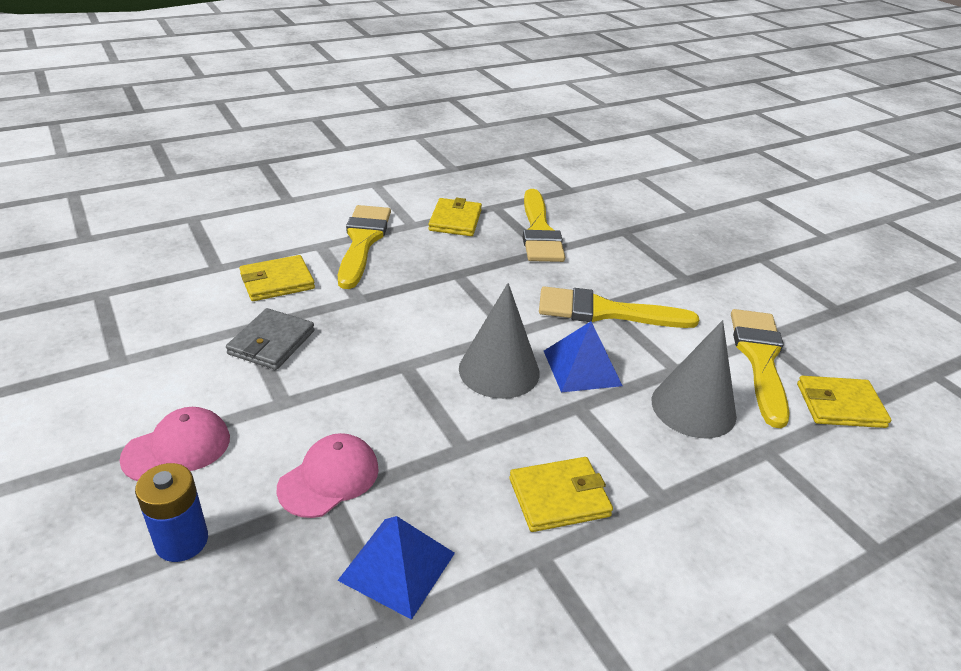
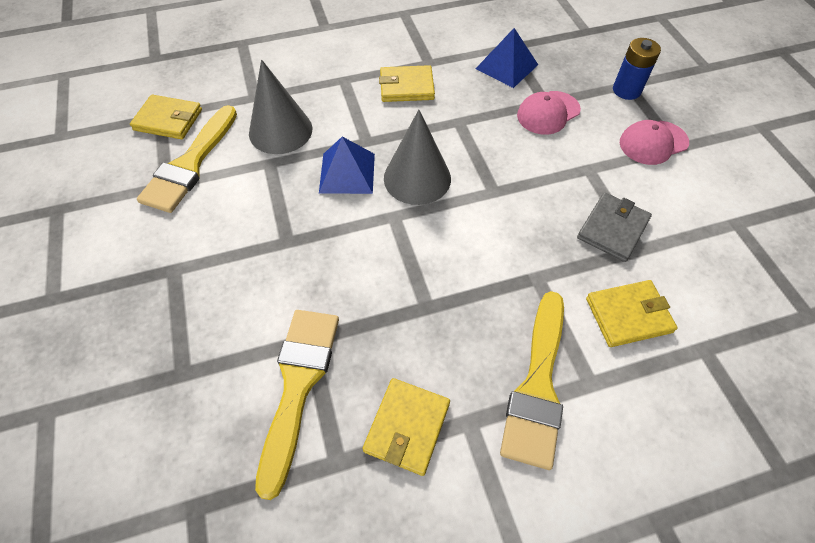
camera: 165 degrees left, 20 degrees up
yellow brush [539,286,699,328] -> none

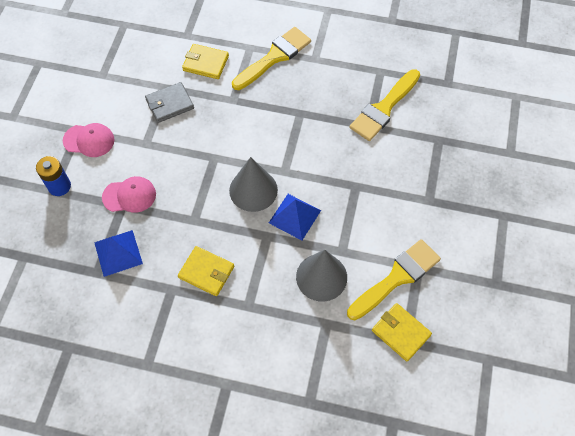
camera: 150 degrees left, 5 degrees up
yellow wallet [363,378,450,476] -> none

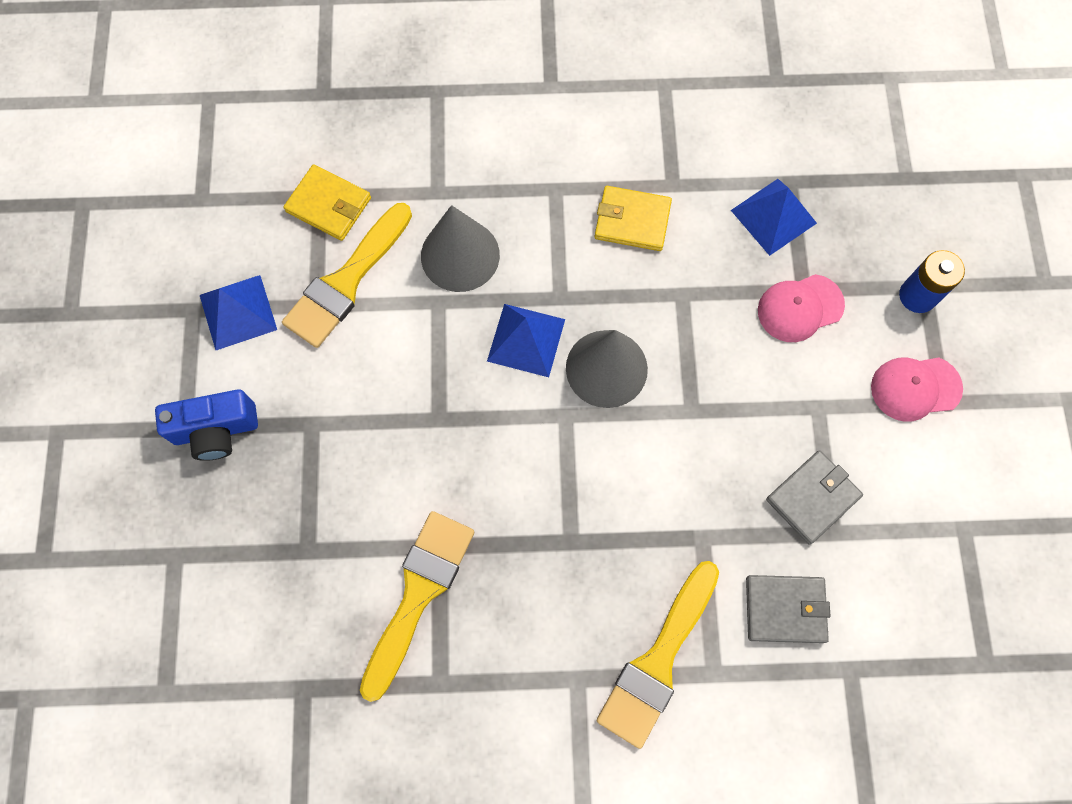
camera: 165 degrees right, 10 degrees up
yellow wallet [182,44,229,79] -> grey wallet [746,575,830,643]
none -> blue camera [155,389,258,461]
none -> blue pyramid [200,275,277,350]

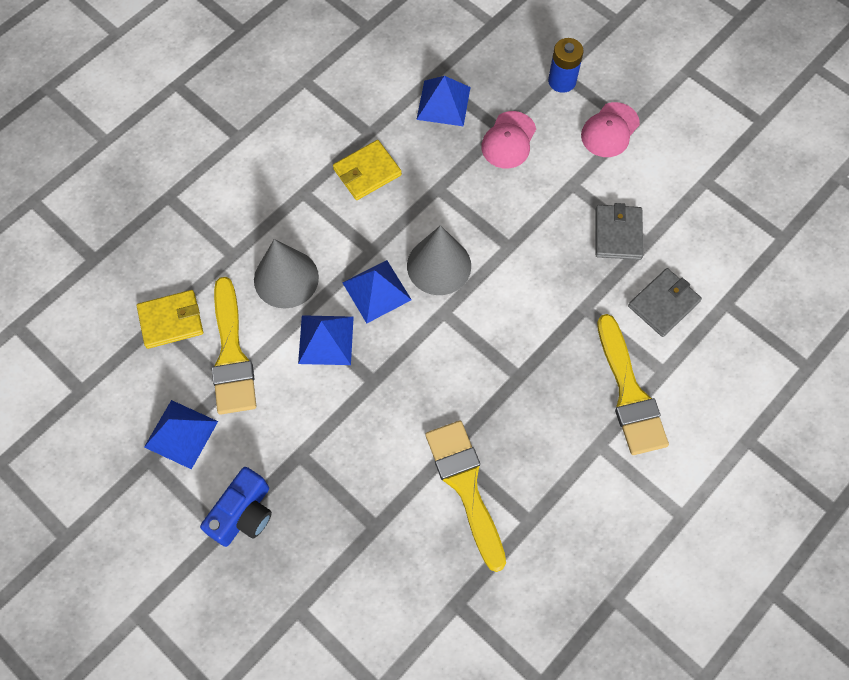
camera: 45 degrees left, 5 degrees down
none -> blue pyramid [298,315,354,365]

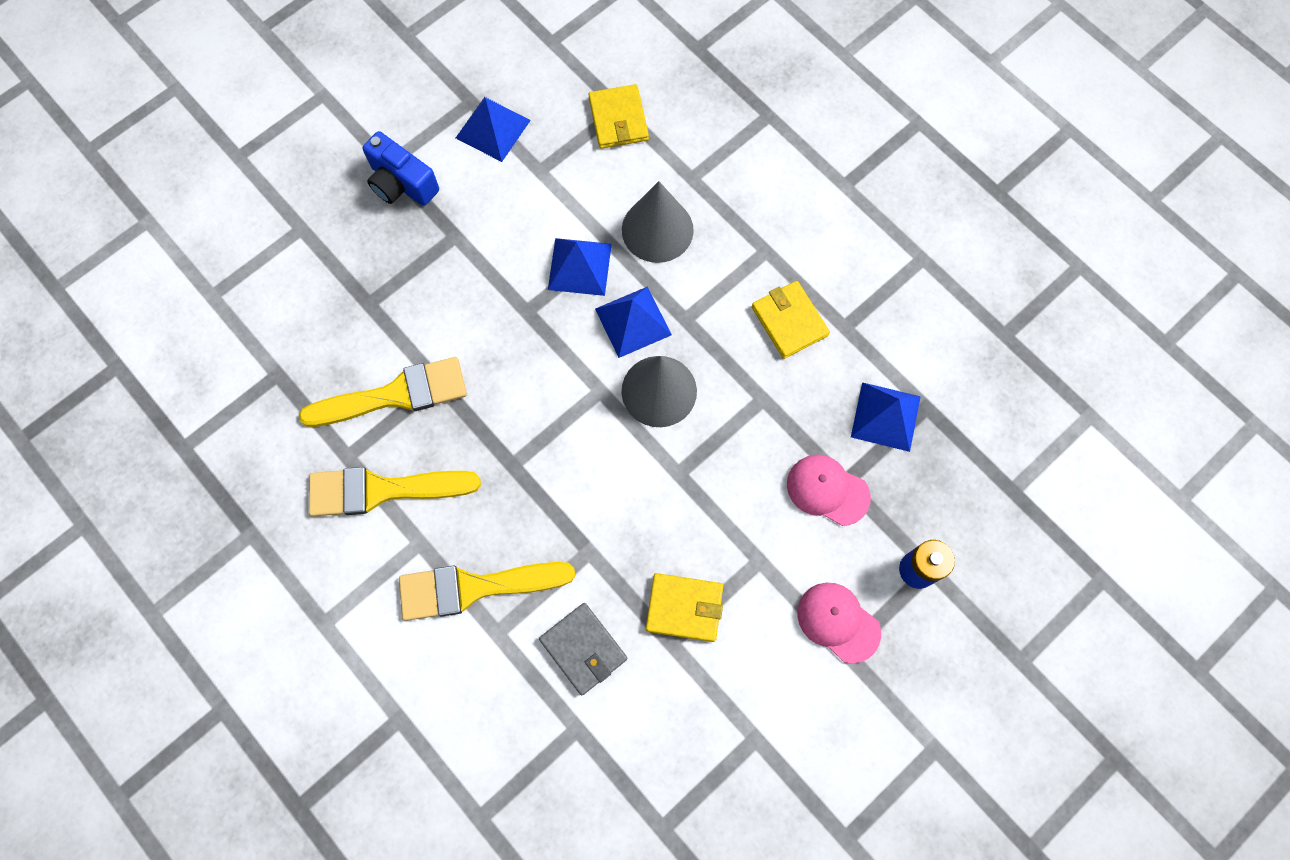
camera: 95 degrees right, 5 degrees up
yellow brush [212,277,256,415] -> yellow brush moved to [309,467,481,517]
grey wallet [595,203,643,260] -> yellow wallet [646,573,723,642]

